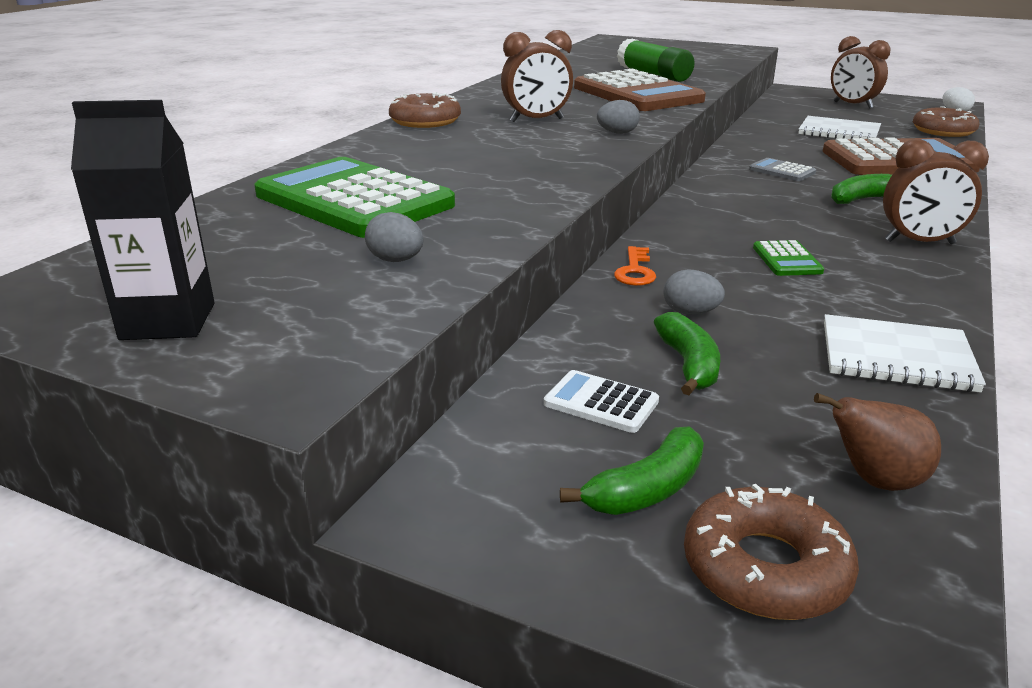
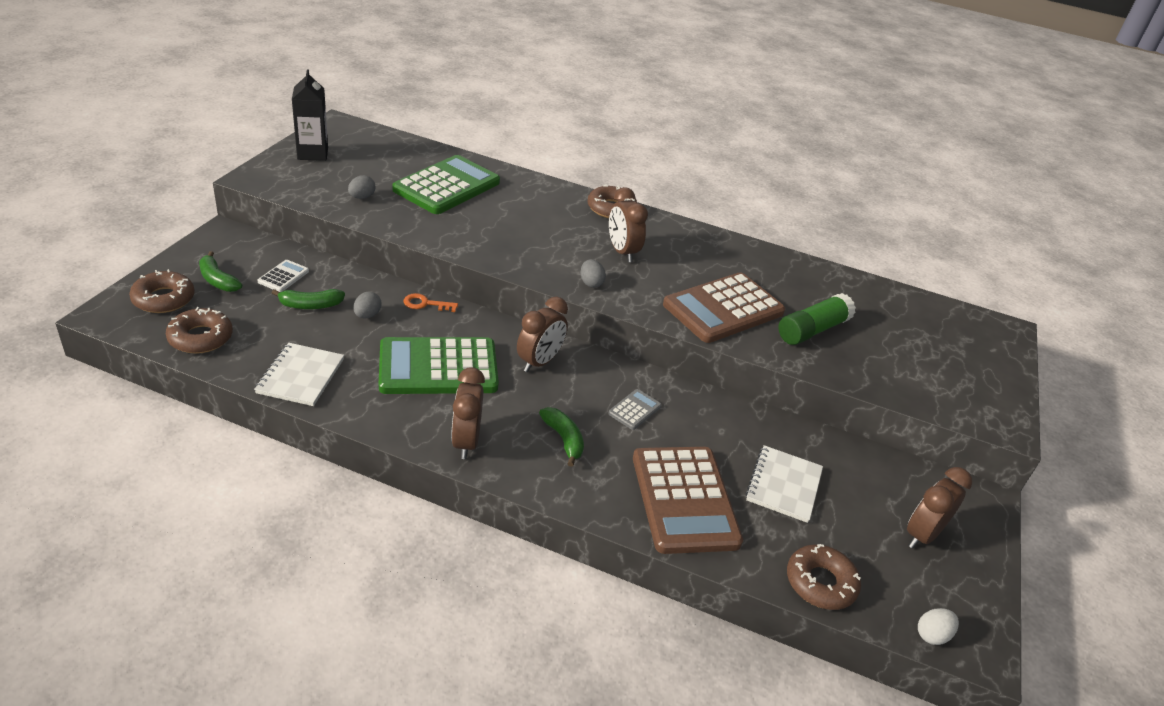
camera: 80 degrees right, 10 degrees up
green calculator [753,240,824,276] -> green calculator [379,337,499,394], size x2.36
brown pear [814,393,941,491] -> brown donut [166,307,233,354]
none -> brown clock [517,297,568,372]

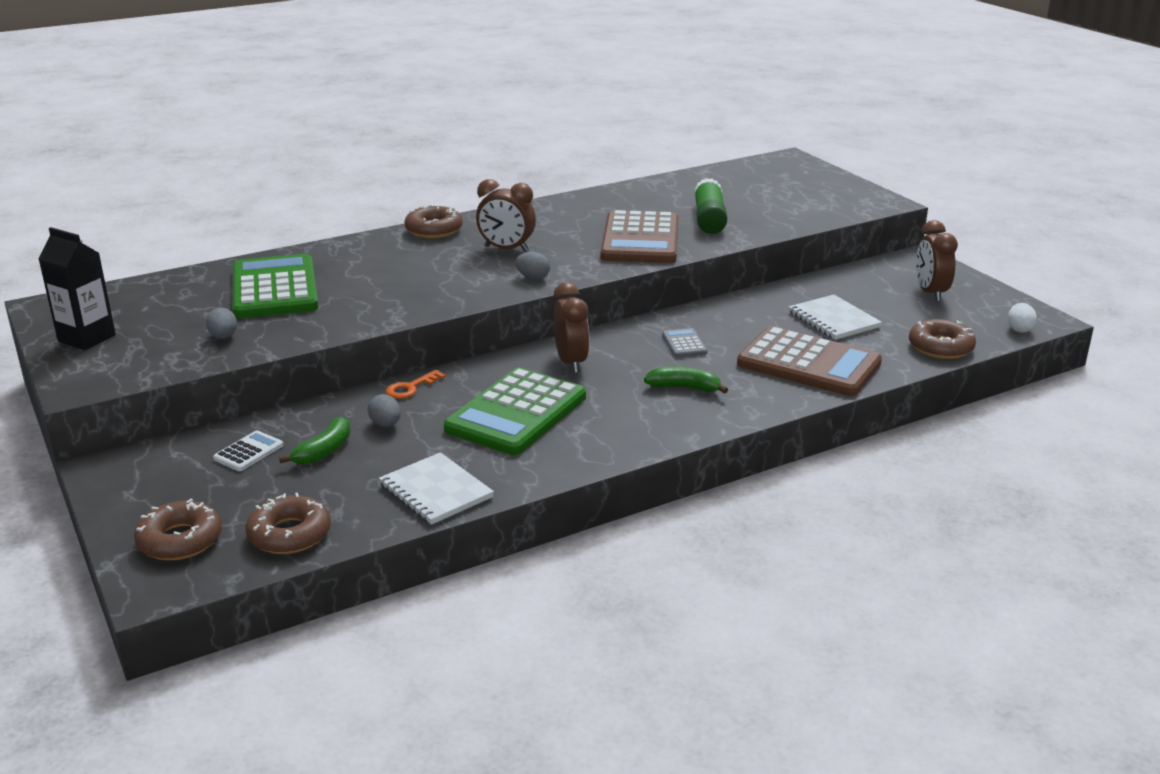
camera: 45 degrees left, 10 degrees down
green banana [199,251,242,292] -> none
white calculator [258,260,309,292] -> white calculator turned 60 degrees clockwise [213,430,283,471]
brown clock [451,367,485,459] -> none

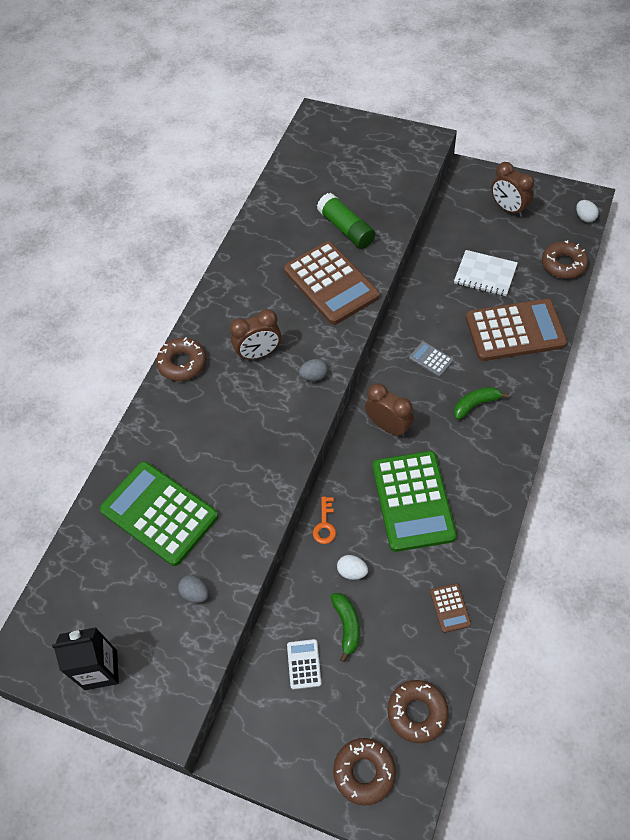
camera: 35 degrees left, 30 degrees up
grey egg [368,394,401,427] -> white egg [337,555,368,580]
white notebook [379,452,494,525] -> brown calculator [430,583,471,633]

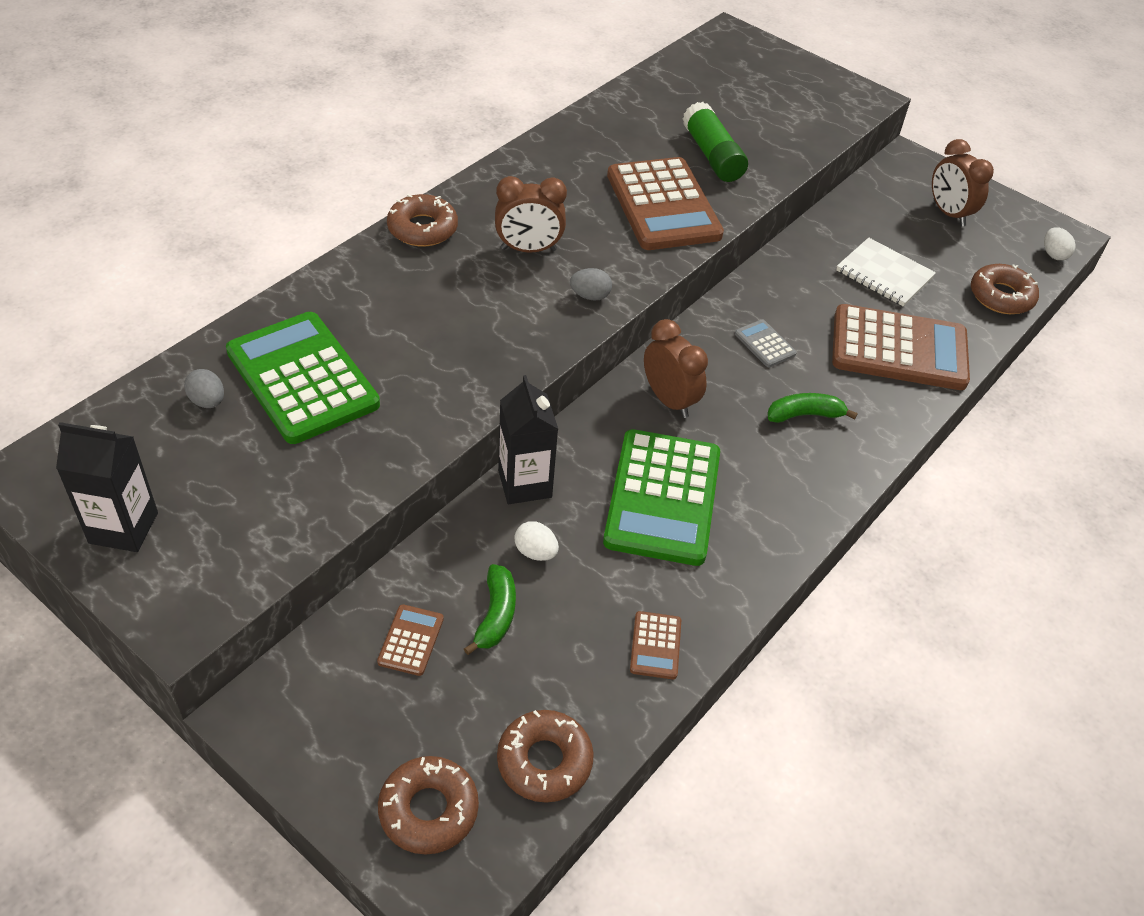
camera: 10 degrees right, 10 degrees down
grey egg [178,575,209,603] -> grey egg moved to [184,369,224,408]
white calculator [287,639,322,689] -> brown calculator [377,604,444,676]
orange key [313,497,336,544] -> black carton [498,375,558,504]

